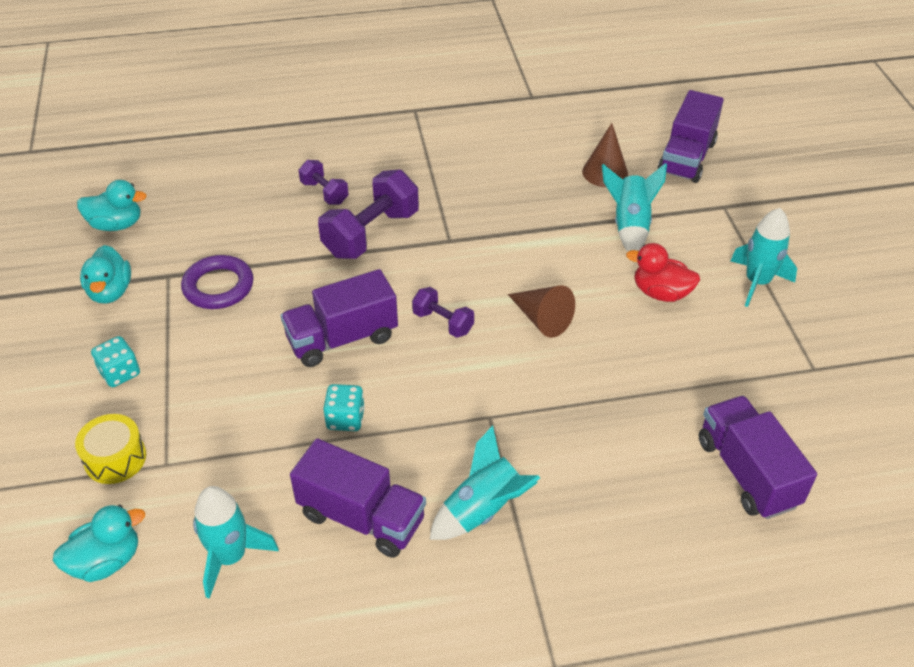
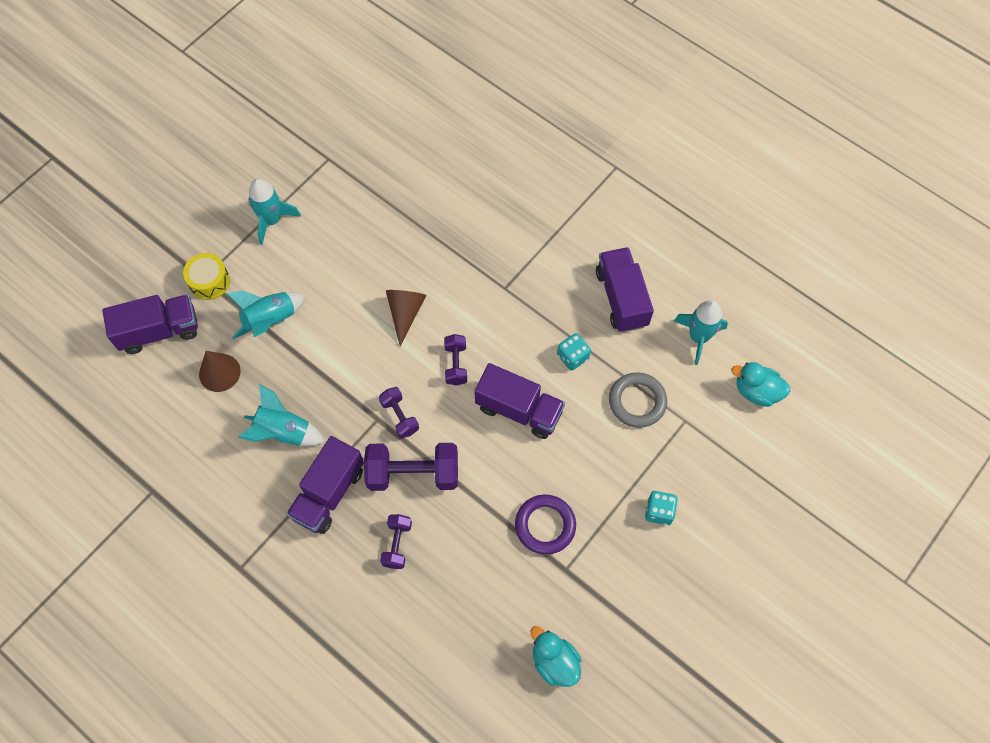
camera: 130 degrees left, 20 degrees up
yellow drum [75,414,146,484] -> yellow drum moved to [183,253,230,300]
turquoise duck [80,245,131,304] -> none
turquoise rocket [429,425,540,540] -> turquoise rocket moved to [238,384,325,446]
red duck [626,243,700,302] -> none
purple truck [699,396,817,519] -> purple truck moved to [286,436,364,534]
none -> purple dumbbell [379,387,419,438]
none -> grey ring [609,372,667,428]

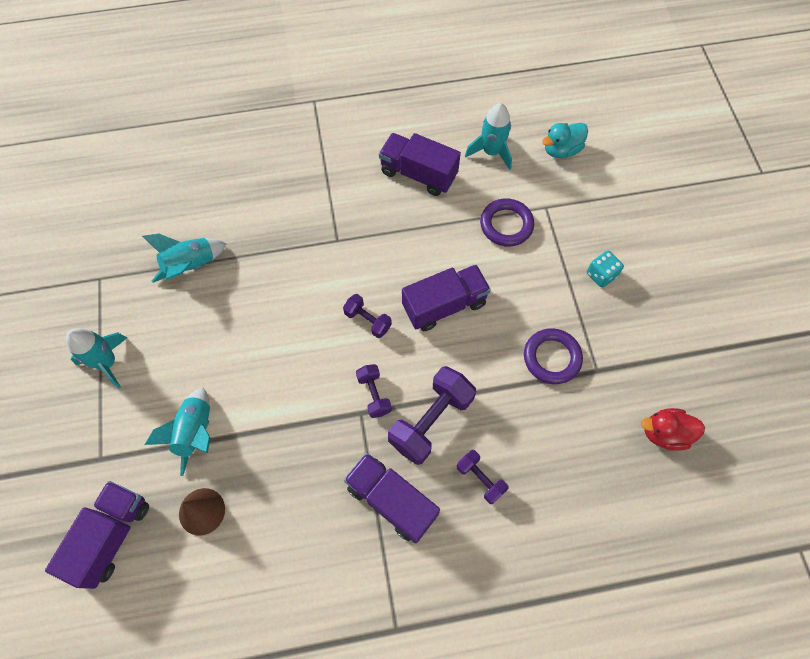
camera: 50 degrees left, 0 degrees up
yellow drum [183,253,230,300] -> none
turquoise rocket [238,384,325,446] -> turquoise rocket moved to [142,234,227,283]
purple truck [286,436,364,534] -> purple truck turned 150 degrees clockwise [344,453,440,544]
purple dumbbell [379,387,419,438] -> purple dumbbell turned 60 degrees clockwise [356,364,392,418]
brown cone [386,290,426,346] -> none
turquoise duck [531,626,582,687] -> red duck [641,408,705,451]
turquoise dice [557,333,591,371] -> none
grey ring [609,372,667,428] -> purple ring [480,198,534,247]

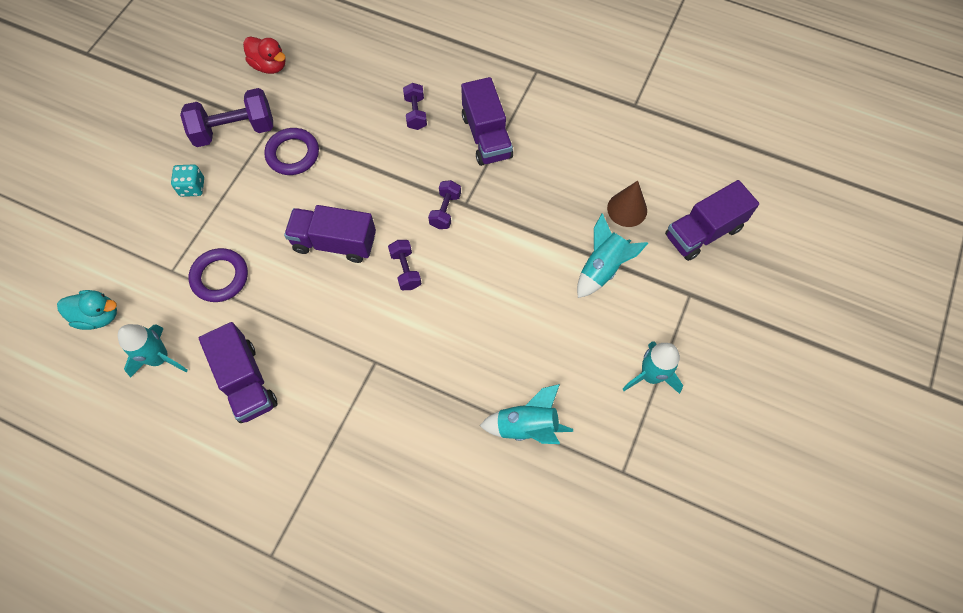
camera: 145 degrees left, 0 degrees up
purple dumbbell [388,366,476,465] -> purple dumbbell moved to [180,88,273,147]

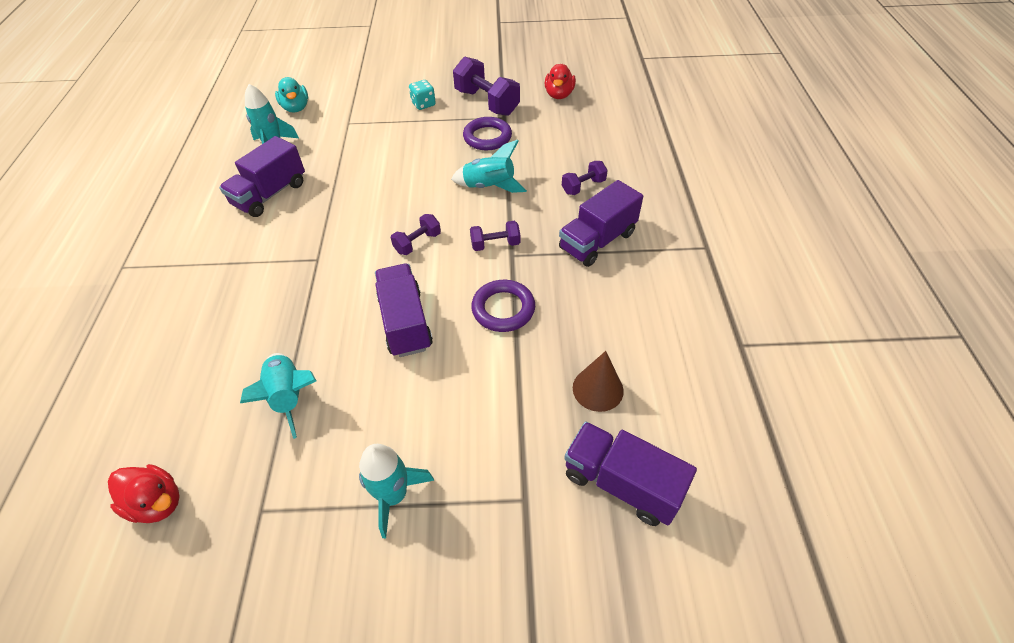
camera: 65 degrees right, 15 degrees down
purple ring [189,248,248,302] -> purple ring moved to [471,280,535,332]
purple truck [284,205,376,263] -> purple truck moved to [375,264,433,357]
turquoise rocket [577,213,648,298] -> turquoise rocket moved to [451,140,527,193]
none -> red duck [108,464,180,523]

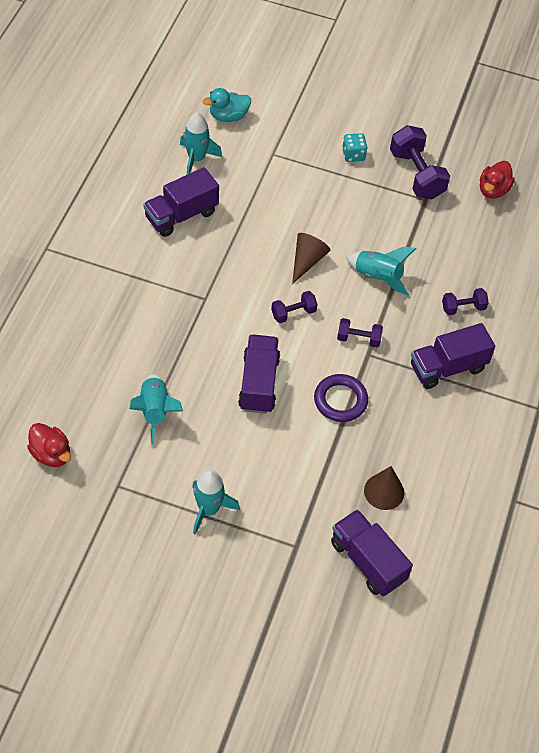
camera: 15 degrees right, 5 degrees up
turquoise duck [275,77,308,113] -> turquoise duck turned 75 degrees clockwise [203,88,251,122]
purple ring [463,117,512,150] -> none
none -> brown cone [292,233,330,284]

